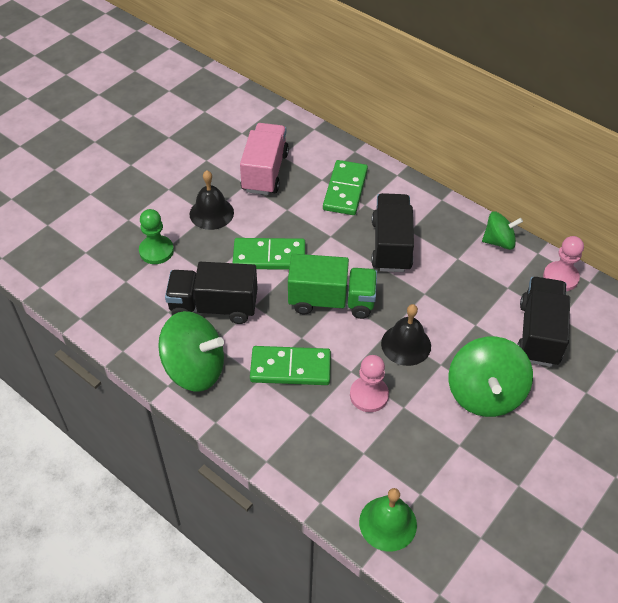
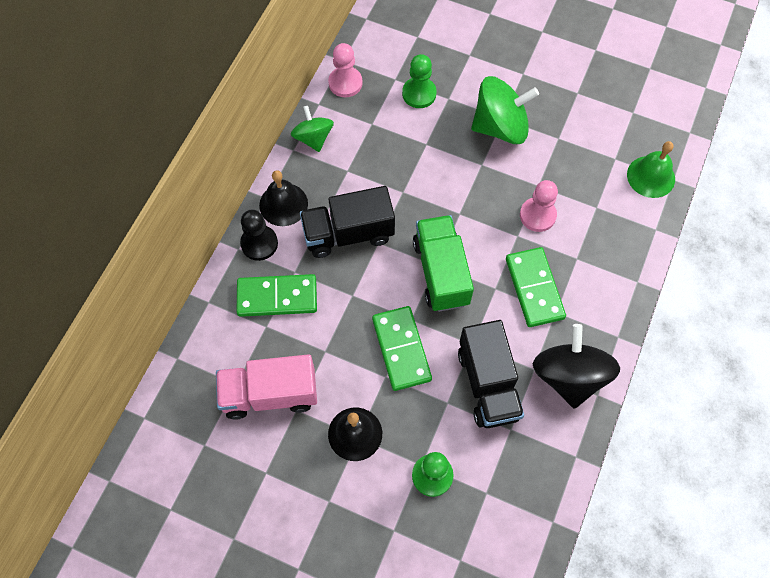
camera: 105 degrees left, 15 degrees up
green spinning top [158,311,224,391] -> black spinning top [533,324,620,409]
black bell [381,304,431,366] -> black bell moved to [259,170,308,226]
black truck [517,277,570,367] -> green pawn [402,54,437,108]
none -> black pawn [240,210,278,261]

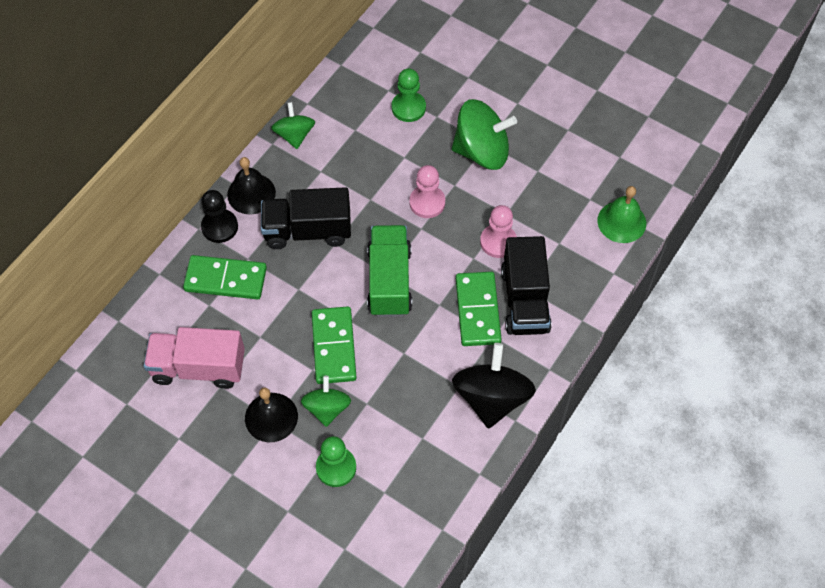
camera: 10 degrees right, 5 degrees down
pink pawn [328,43,363,97] -> pink pawn moved to [409,165,445,218]
black truck [458,320,524,428] -> black truck moved to [501,236,552,335]
none -> green spinning top [301,376,351,427]

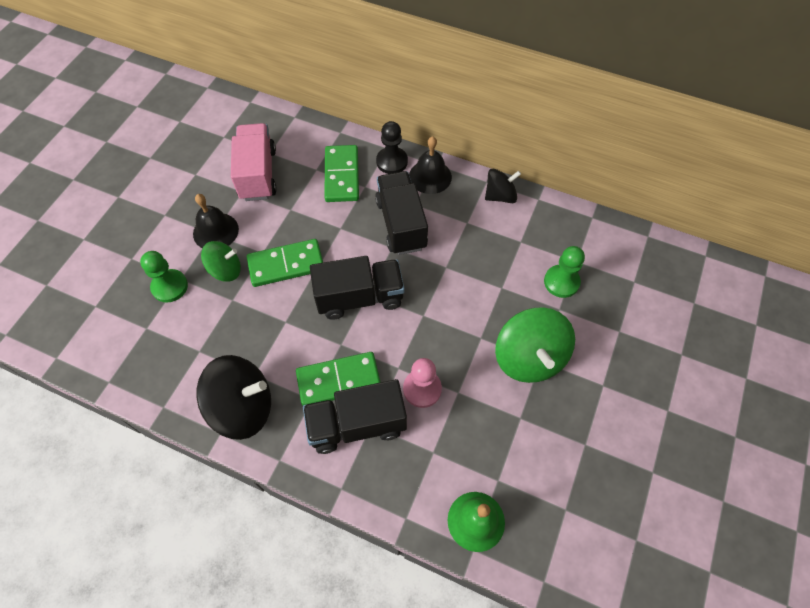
camera: 80 degrees right, 0 degrees up
green spinning top [271,102,315,149] -> black spinning top [485,169,521,203]
green truck [367,225,412,317] -> black truck [310,256,405,320]
pink pawn [409,165,445,218] -> none

